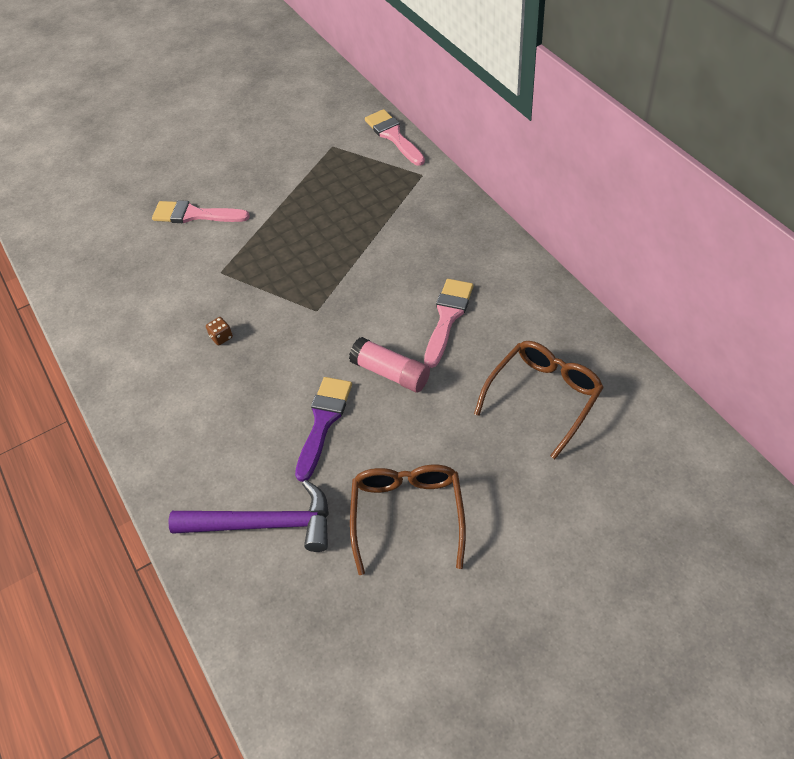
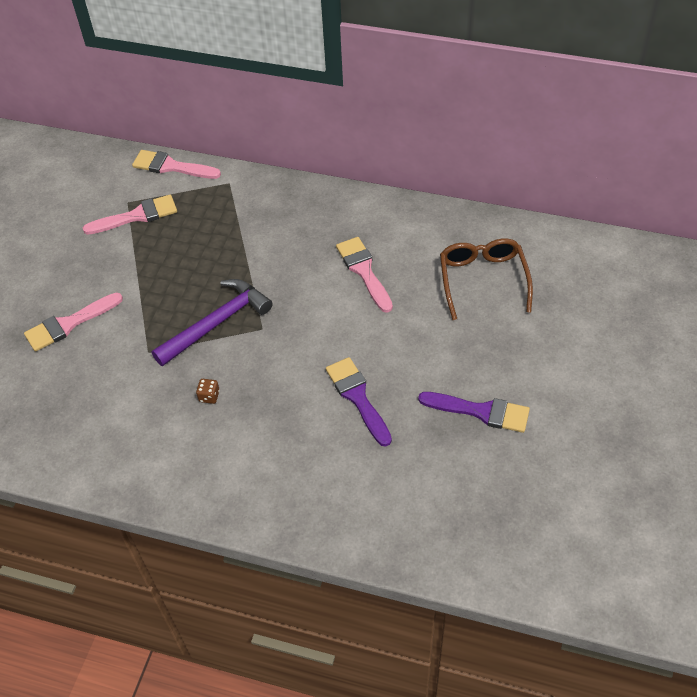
camera: 45 degrees left, 0 degrees up
purple hammer [168,480,329,552] -> purple hammer moved to [152,279,273,366]
pink glue stick [349,337,430,393] -> none
brown glasses [350,465,466,575] -> purple brush [418,392,530,433]
none -> pink brush [83,195,177,235]

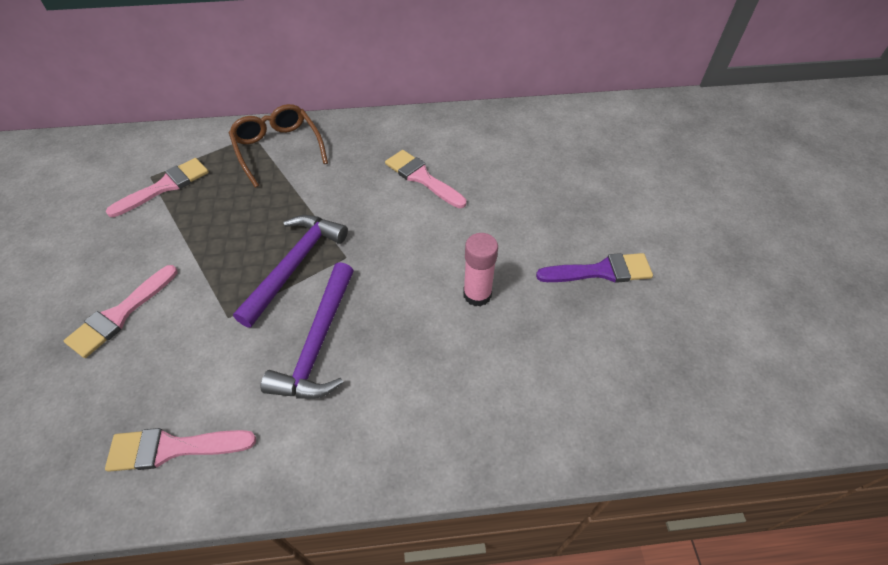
camera: 25 degrees left, 0 degrees up
pink brush [132,150,221,179] -> pink brush moved to [105,428,256,472]
brown dice [196,379,220,404] -> purple hammer [261,262,354,399]
purple brush [326,357,392,447] -> pink glue stick [463,233,498,307]
brown glasses [440,238,533,320] -> brown glasses moved to [229,104,328,188]

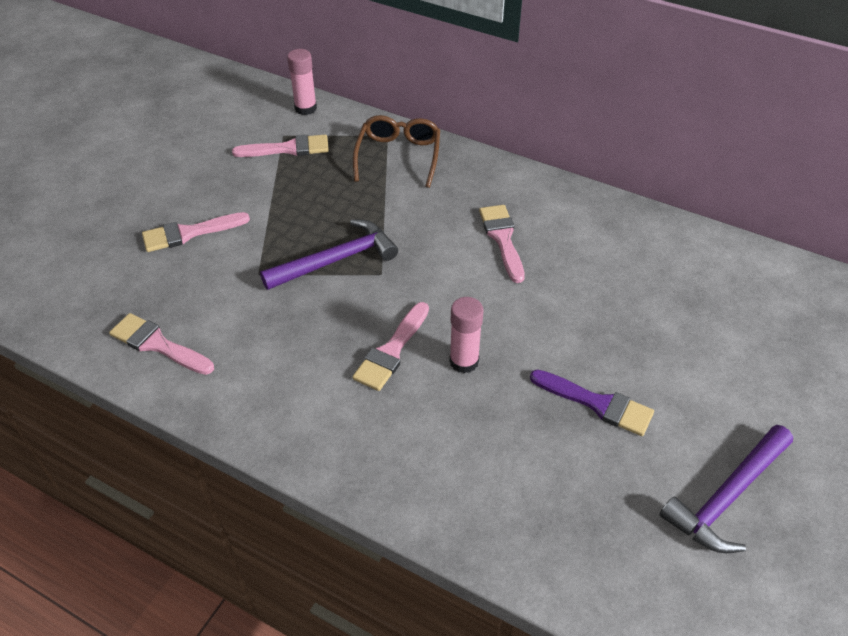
camera: 35 degrees right, 5 degrees down
purple hammer [261,262,354,399] -> purple hammer moved to [659,425,793,553]
none -> pink glue stick [287,49,317,115]
none -> pink brush [352,302,429,391]

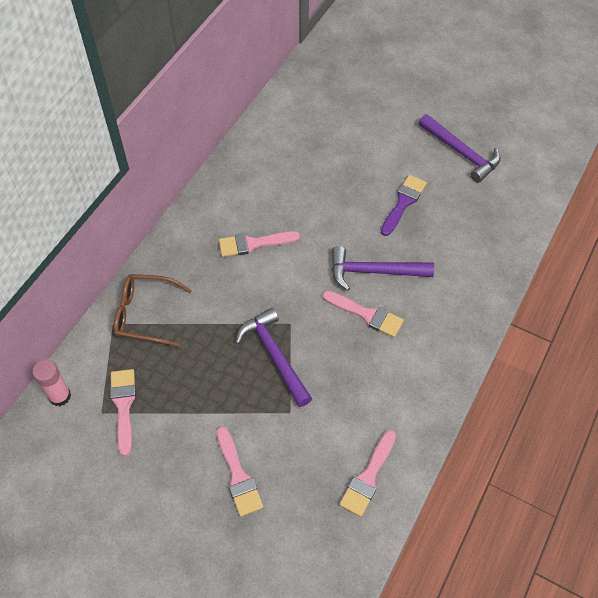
camera: 90 degrees left, 10 degrees up
pink glue stick [449,297,484,373] -> purple hammer [332,246,434,291]

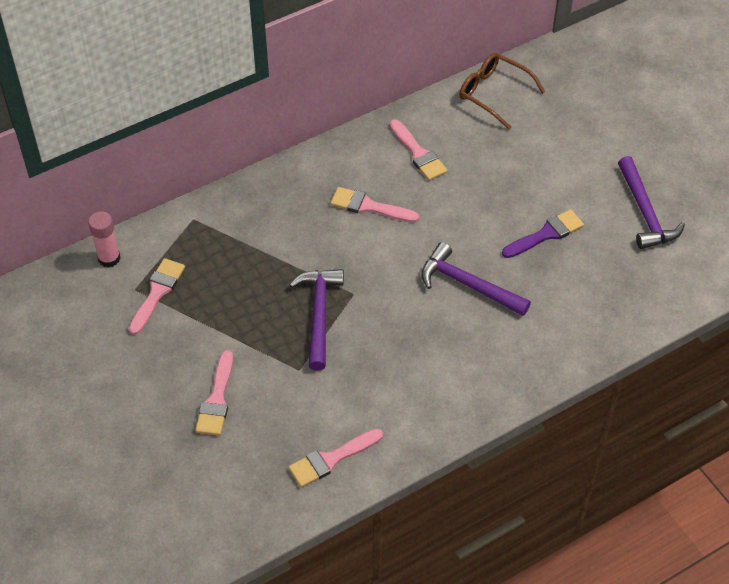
camera: 30 degrees right, 5 degrees down
brown glasses [113,274,192,347] -> brown glasses moved to [459,53,545,130]
pink brush [322,291,404,337] -> pink brush moved to [389,119,448,181]

